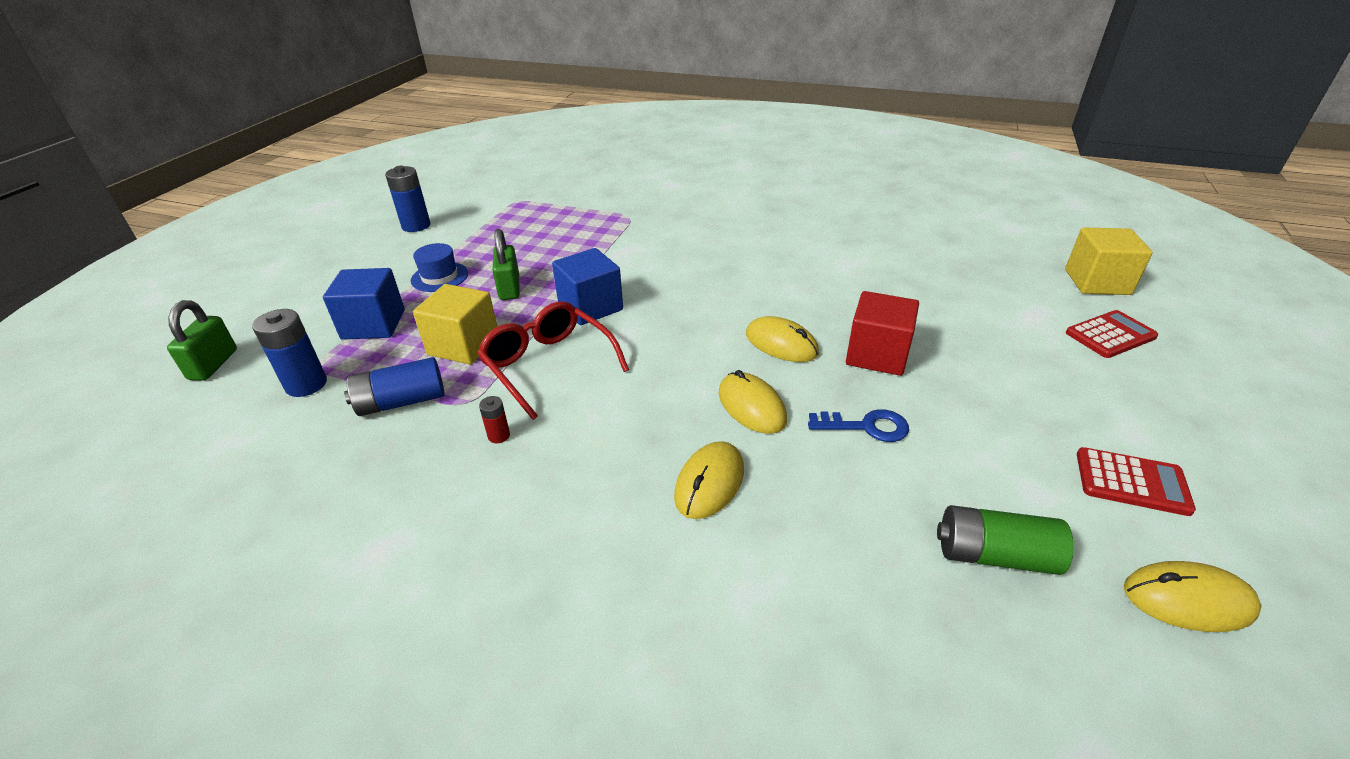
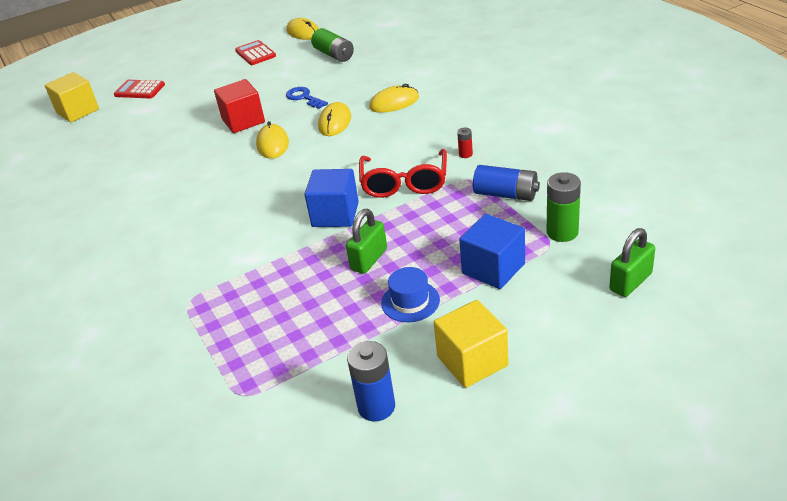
camera: 135 degrees left, 0 degrees up
blue battery [252,309,327,397] -> green battery [547,172,581,242]
yellow cube [413,284,497,364] -> yellow cube moved to [434,300,509,388]

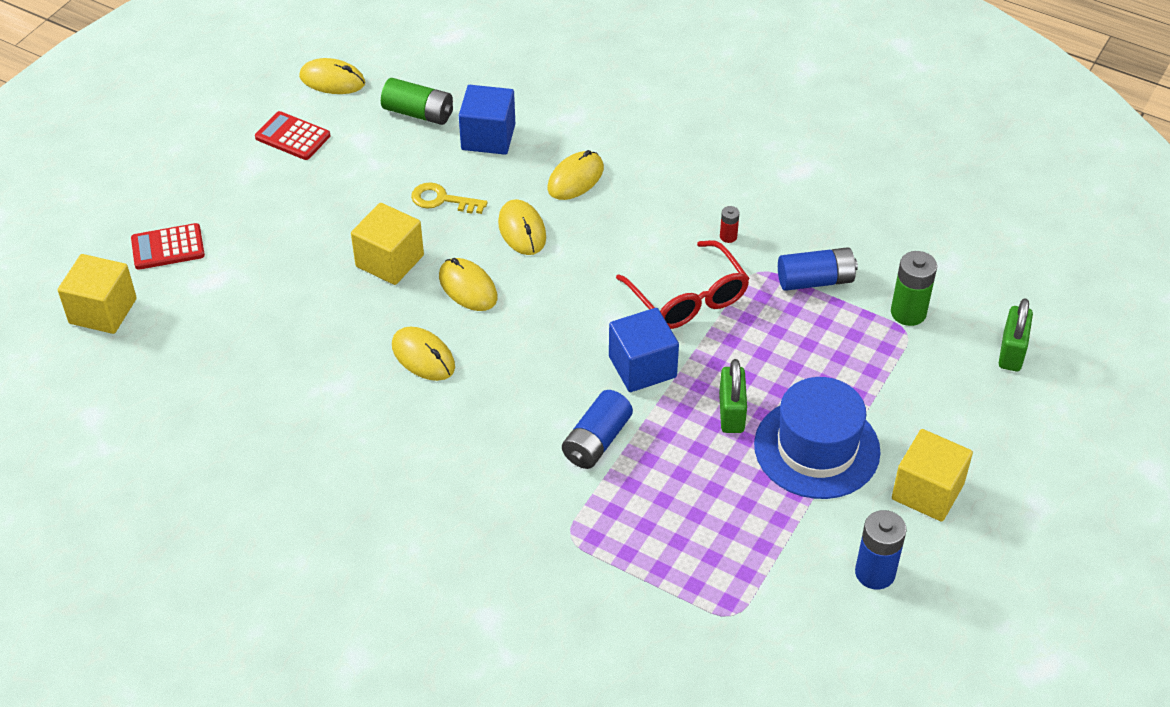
camera: 35 degrees left, 10 degrees up
red cube [214,79,265,133] -> yellow cube [351,203,424,285]
blue key [286,87,328,109] -> yellow key [411,182,488,214]
blue hat [381,267,440,322] -> blue hat [754,377,881,499], size x1.86
blue cube [459,214,525,289] -> blue cube moved to [459,85,515,155]
none -> yellow mouse [392,326,455,381]
none -> blue battery [562,390,633,469]

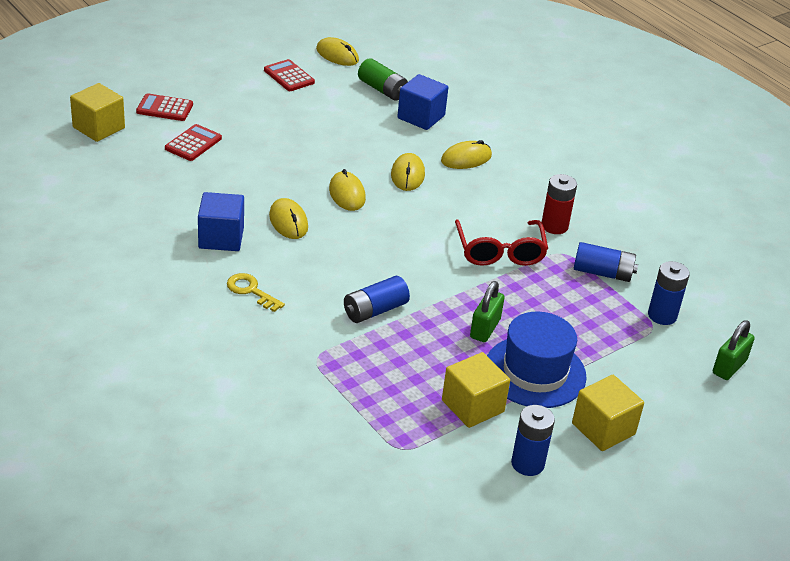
camera: 20 degrees right, 10 degrees down
yellow cube [351,203,424,285] -> yellow cube moved to [442,352,510,428]
yellow key [411,182,488,214] -> yellow key moved to [227,273,285,312]
blue cube [609,308,679,392] -> blue cube moved to [198,192,244,251]
red battery [720,206,740,243] -> red battery [542,174,577,234], size x1.97
green battery [891,251,937,326] -> blue battery [648,261,690,325]
none -> red calculator [165,124,222,161]

